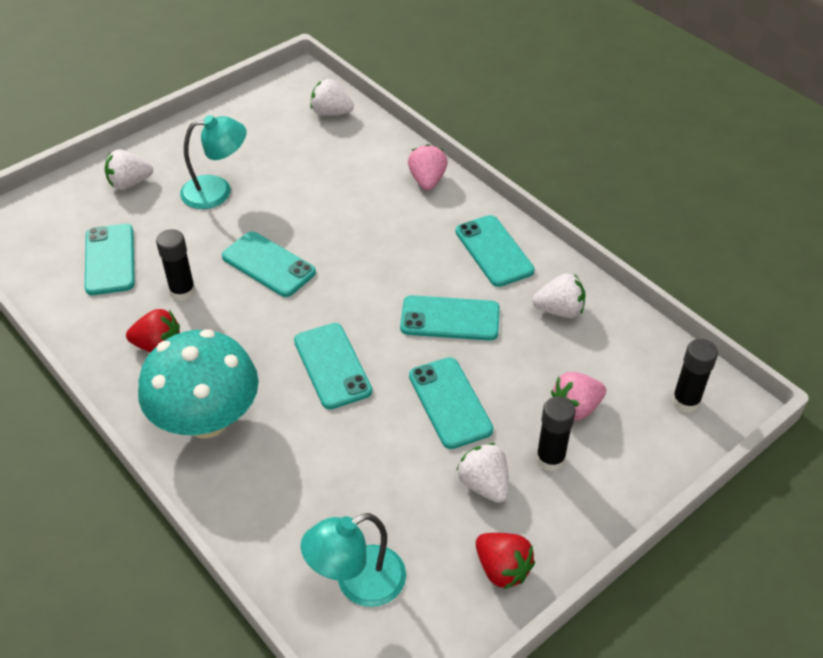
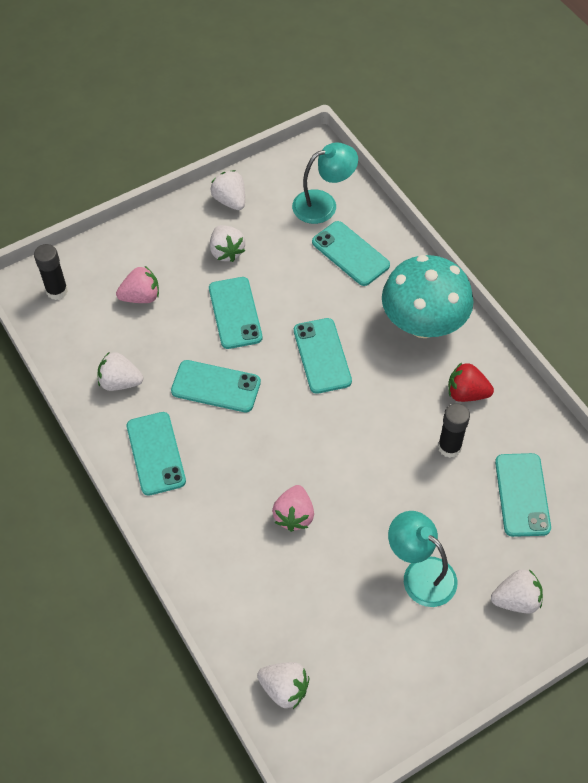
camera: 170 degrees left, 10 degrees up
turquoise lamp [180,115,246,209] -> turquoise lamp turned 45 degrees clockwise [388,511,457,607]
turquoise phone [222,232,316,297] -> turquoise phone moved to [312,221,390,286]
pink strawberry [408,144,448,191] -> pink strawberry moved to [272,485,314,532]
red strawberry [476,533,535,589] -> white strawberry [211,170,245,210]
black glue stick [536,396,576,471] -> none

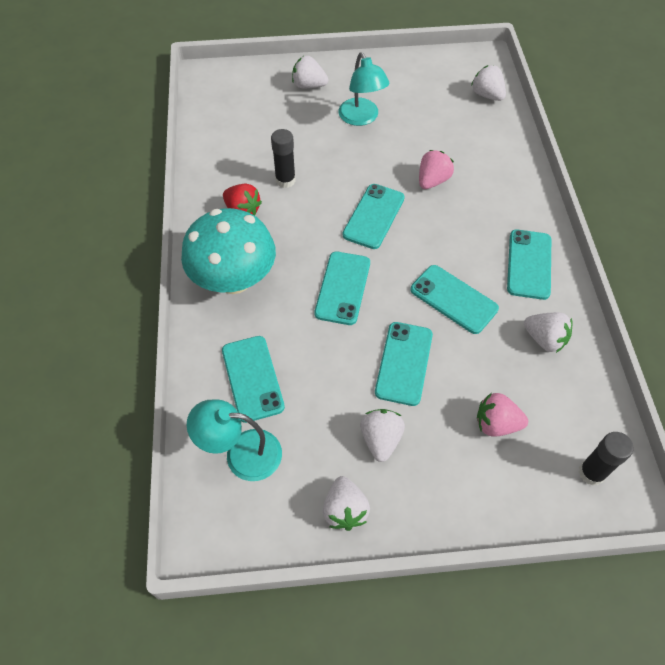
camera: 155 degrees left, 0 degrees up
turquoise phone [495,453,551,537] -> turquoise phone moved to [343,184,405,249]

